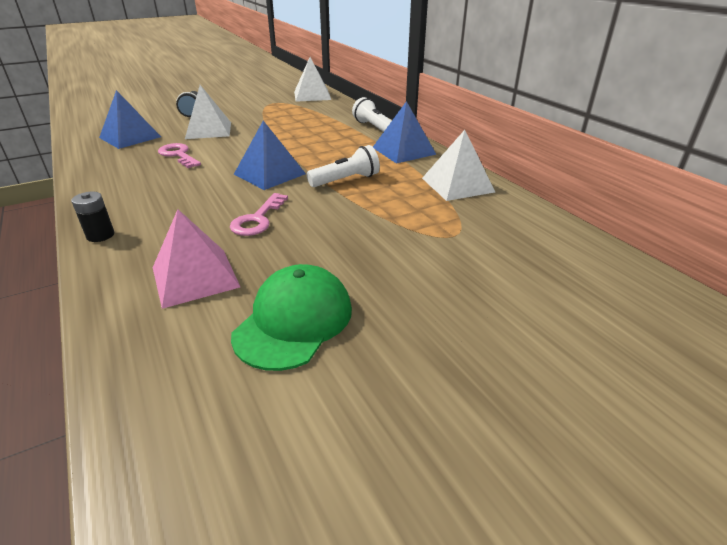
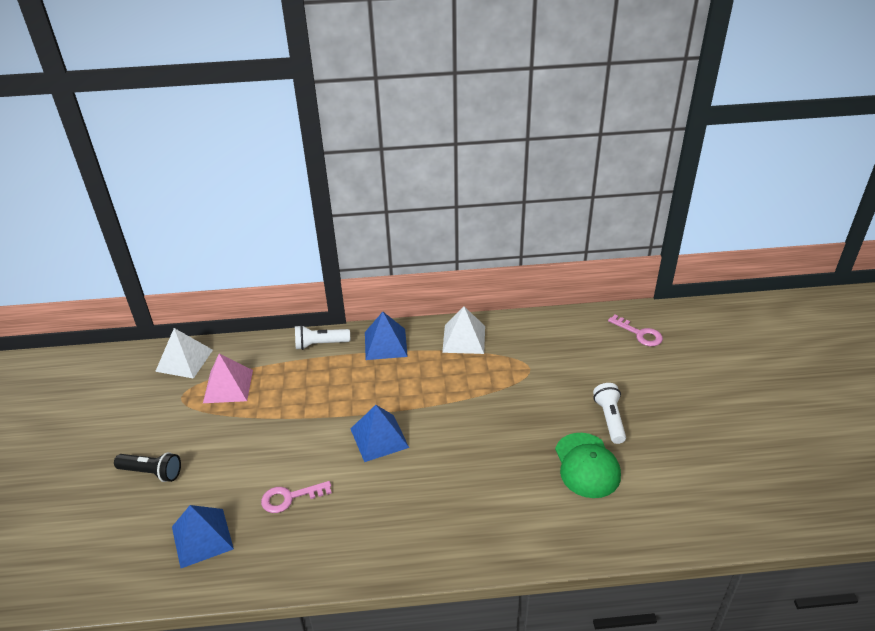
camera: 65 degrees left, 5 degrees up
black battery [71,192,114,242] -> none
pink pyramid [153,209,240,309] -> pink pyramid moved to [203,353,253,403]
white pyramid [185,85,231,139] -> none
pink key [230,193,288,236] -> pink key moved to [608,314,663,346]
green cap [231,264,352,371] -> green cap turned 150 degrees counterclockwise [555,433,621,498]
white flashlight [307,145,380,187] -> white flashlight moved to [593,383,626,444]

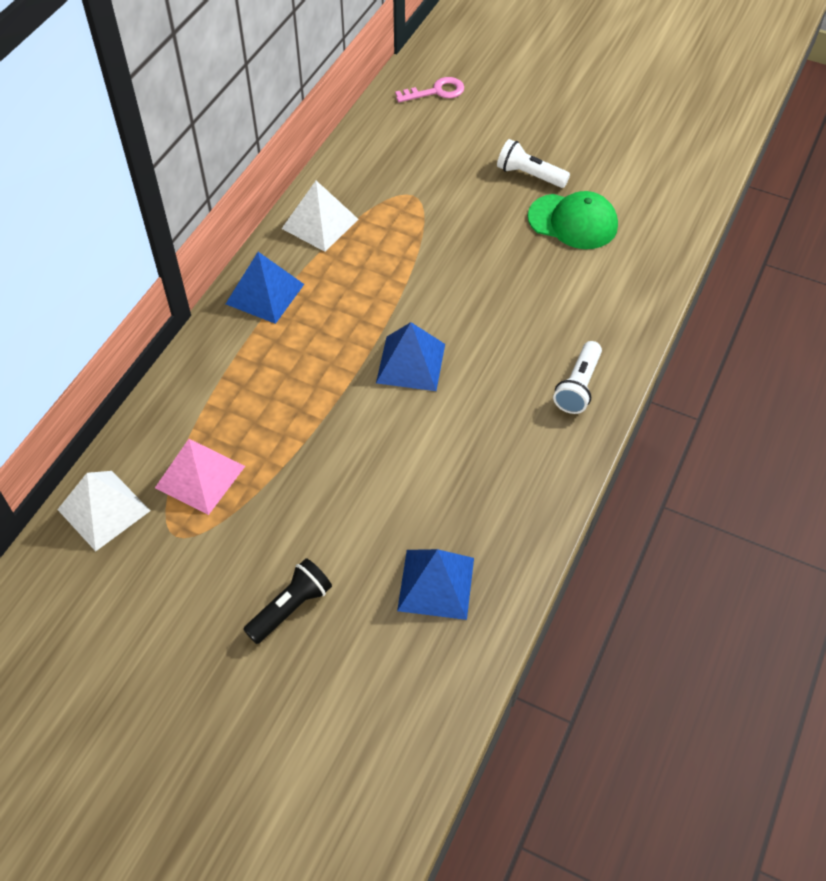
camera: 60 degrees left, 15 degrees up
pink key [261,481,332,513] -> none
white flashlight [295,325,350,350] -> white flashlight moved to [553,341,602,414]

